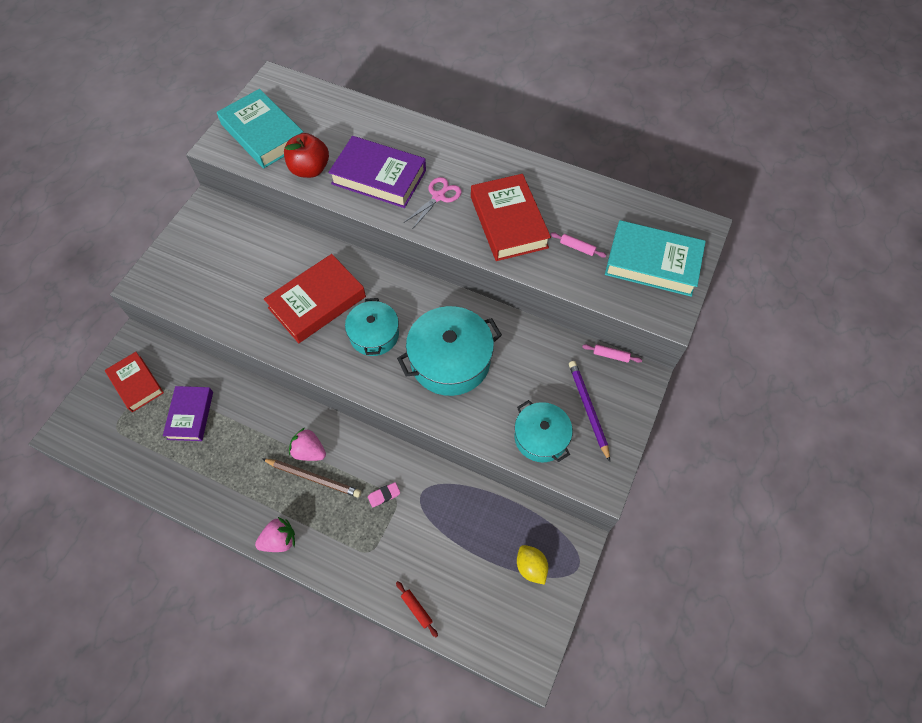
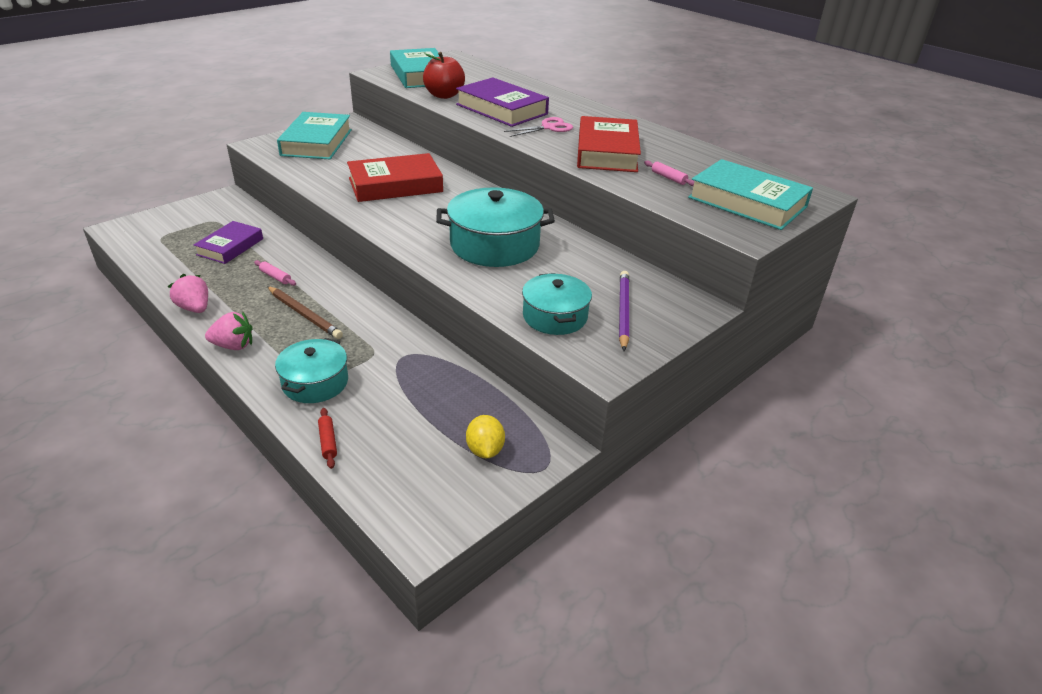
camera: 20 degrees right, 25 degrees down
red book [105,352,164,412] -> none
pink strawberry [289,428,326,461] -> pink strawberry moved to [168,274,208,313]
turquoise pot [345,298,399,356] -> turquoise pot moved to [275,338,348,403]
pink eraser [368,482,400,508] -> none
pink rolling pin [582,344,642,363] -> pink rolling pin moved to [254,260,296,286]
none -> turquoise book [277,112,352,159]

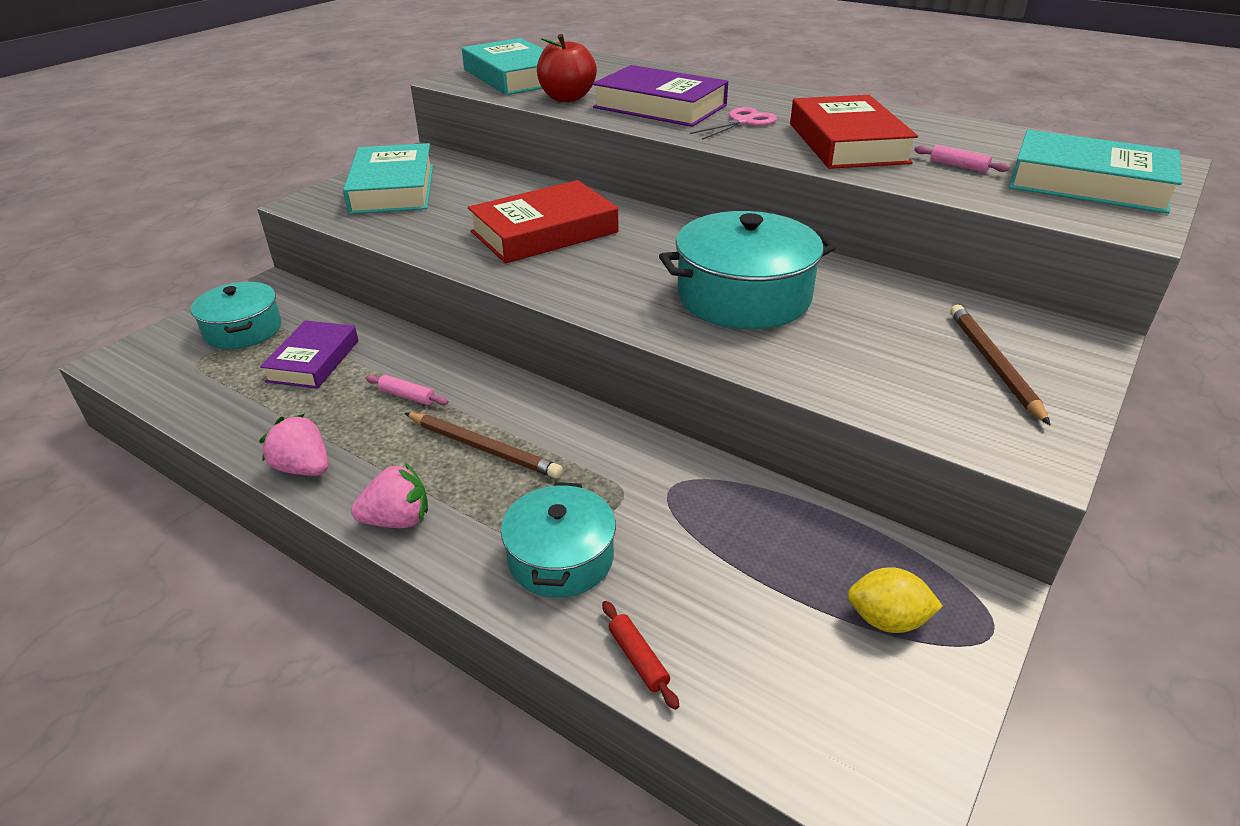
camera: 10 degrees left, 0 degrees up
yellow lemon [466,415,505,458] -> yellow lemon turned 60 degrees counterclockwise [847,567,943,633]
turquoise pot [522,273,592,335] -> turquoise pot moved to [191,282,281,349]
purple pencil [619,271,629,351] -> brown pencil [950,304,1051,425]

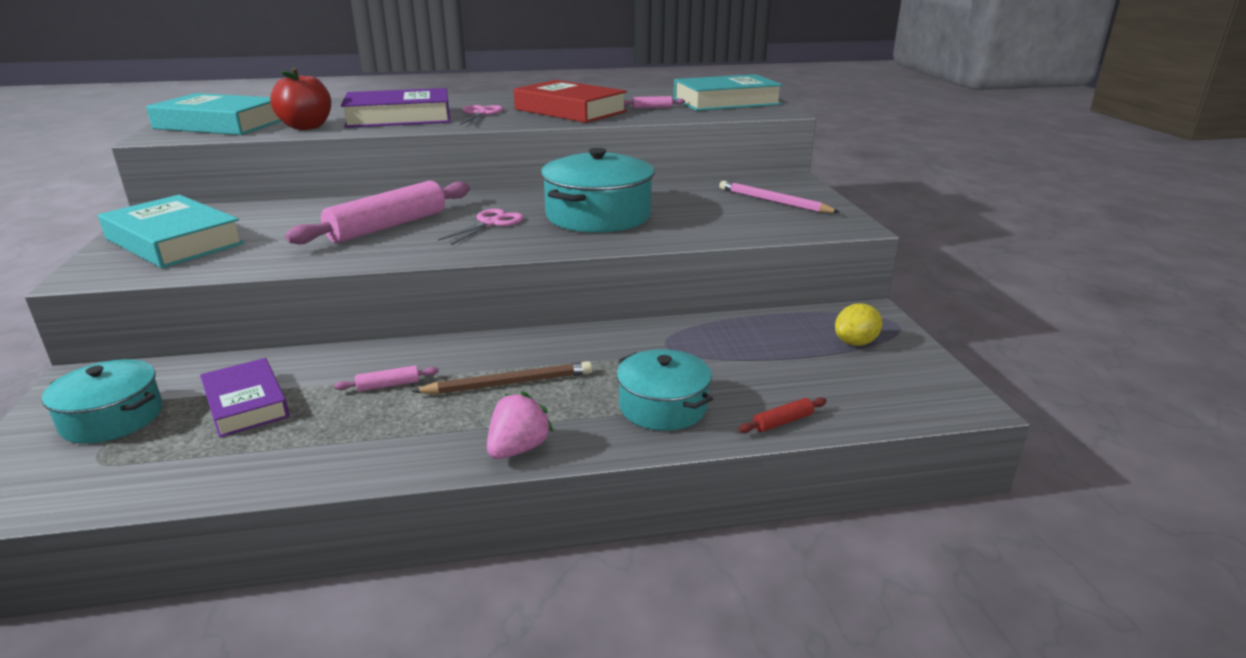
camera: 45 degrees left, 10 degrees down
pink strawberry [259,414,328,476] -> none
red book [468,180,618,263] -> pink rolling pin [285,181,470,244]
red rolling pin [602,601,679,710] -> red rolling pin turned 45 degrees counterclockwise [739,397,827,433]
brown pencil [950,304,1051,425] -> pink pencil [719,181,840,213]
none -> pink scissors [438,208,524,245]

